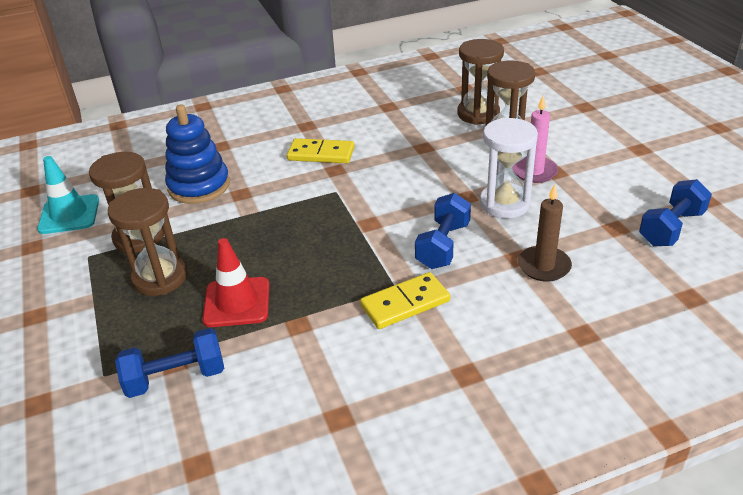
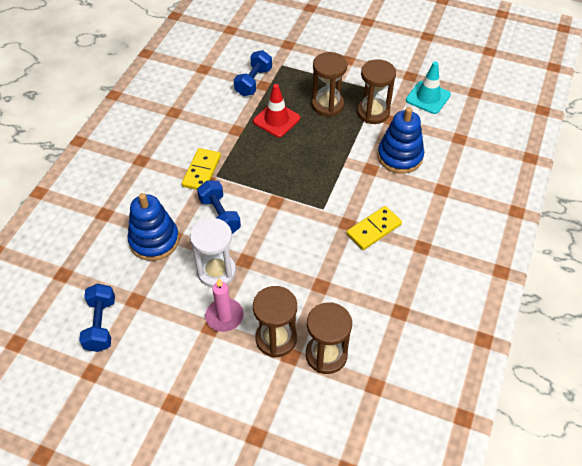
camera: 130 degrees right, 15 degrees up
brown candle [518,184,572,282] -> blue stacking toy [128,193,179,261]

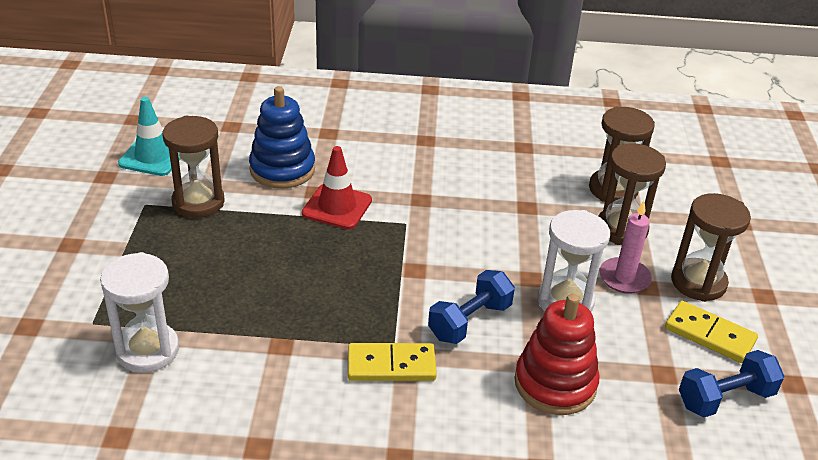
camera: 110 degrees left, 15 degrees down
blue stacking toy [128,193,179,261] -> red stacking toy [514,294,599,415]
blue dumbbell [234,50,272,96] -> white hourglass [100,252,179,373]
red traffic cone [253,84,300,137] -> red traffic cone moved to [302,146,372,229]
brown hourglass [312,52,347,117] -> brown hourglass moved to [671,193,751,302]
yellow domino [346,206,402,250] -> yellow domino moved to [665,301,758,363]

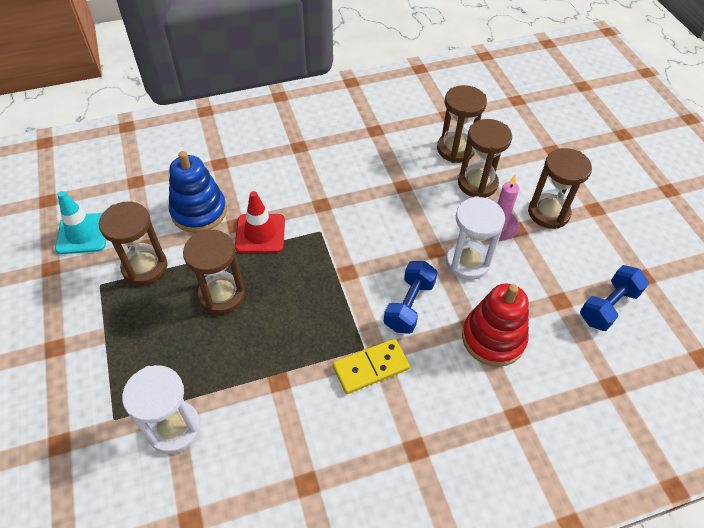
camera: 20 degrees left, 15 degrees up
yellow domino [665,301,758,363] -> none
none -> brown hourglass [183,230,245,314]

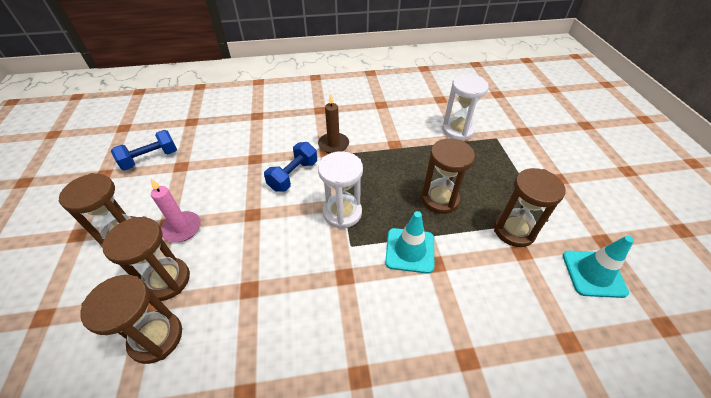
camera: 170 degrees left, 5 degrees down
blue stacking toy [169,151,227,233] -> none
red traffic cone [235,191,285,253] -> turquoise traffic cone [385,211,434,274]
yellow domino [333,339,410,394] -> brown candle [318,94,349,153]
white hourglass [446,196,505,280] -> white hourglass moved to [318,151,363,229]
red stacking toy [462,284,529,367] -> none

